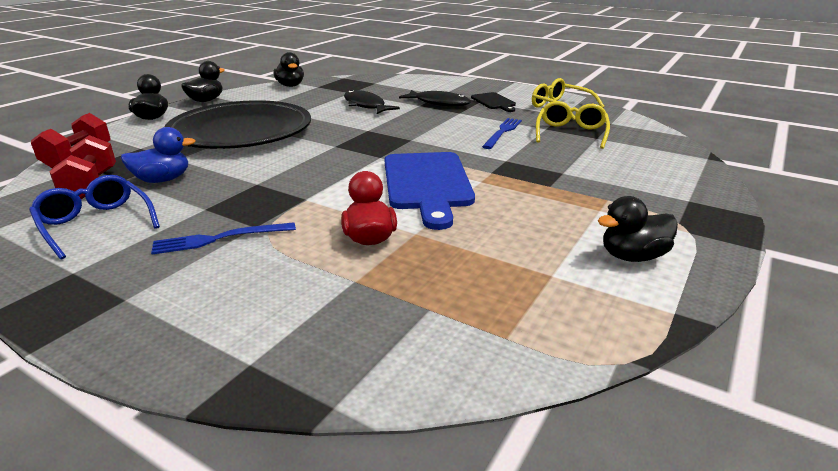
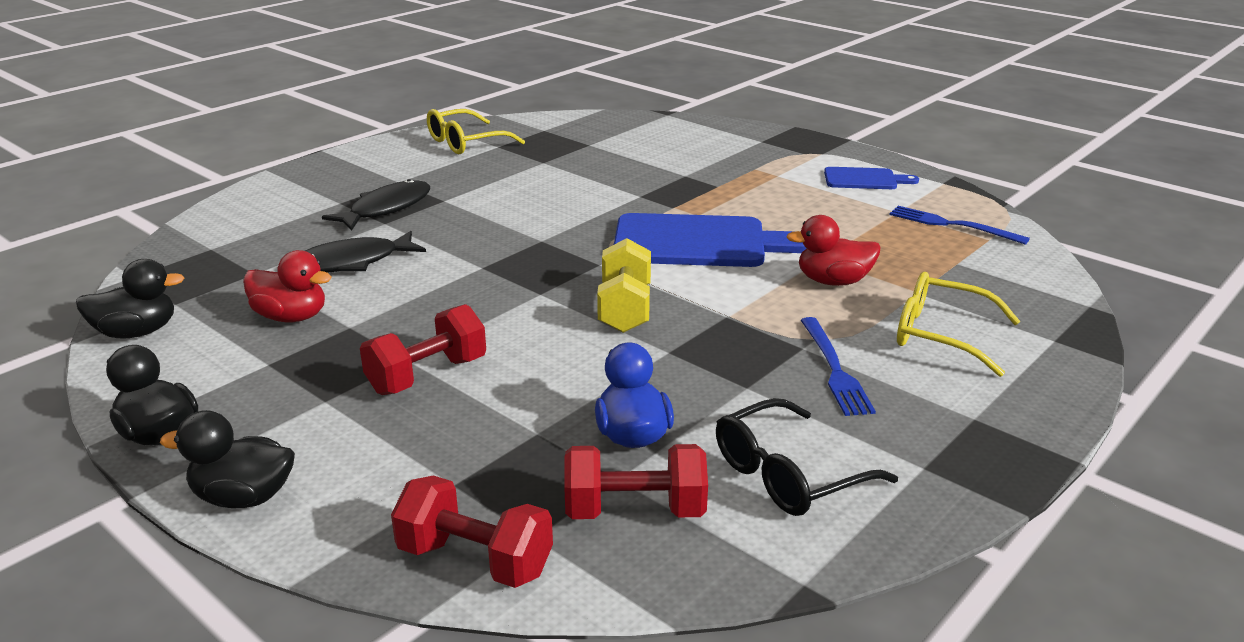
camera: 80 degrees left, 0 degrees up
blue glasses [29,175,160,260] -> black glasses [716,398,898,516]
black plate [165,100,311,149] -> red dumbbell [360,304,486,395]
black cutting board [471,92,516,112] -> none
blue fork [482,118,522,149] -> blue fork moved to [890,206,1030,245]
yellow glasses [536,101,610,149] -> yellow glasses moved to [897,272,1020,377]
black duck [597,196,678,262] -> blue cutting board [824,167,919,189]
none -> red duck [243,250,332,322]
none -> yellow dumbbell [597,238,651,333]

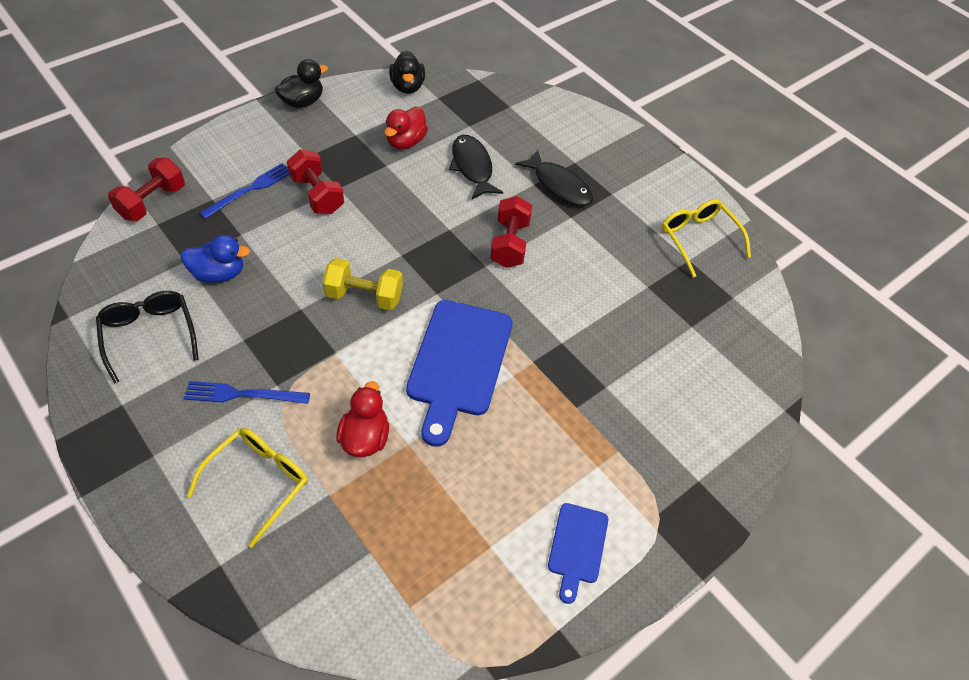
camera: 95 degrees right, 25 degrees up
black duck [160,410,295,508] -> none
red dumbbell [564,444,708,519] -> red dumbbell moved to [490,196,532,268]
blue fork [890,206,1030,245] -> blue fork moved to [200,163,289,219]

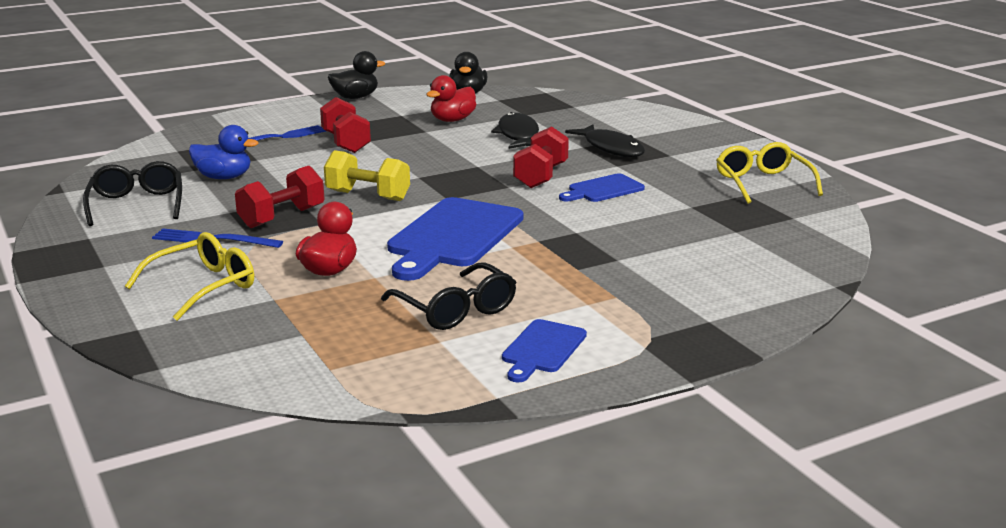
camera: 15 degrees right, 30 degrees down
red dumbbell [108,158,185,221] -> red dumbbell moved to [235,166,324,228]
none -> black glasses [381,262,516,330]
none -> blue cutting board [559,174,645,202]

